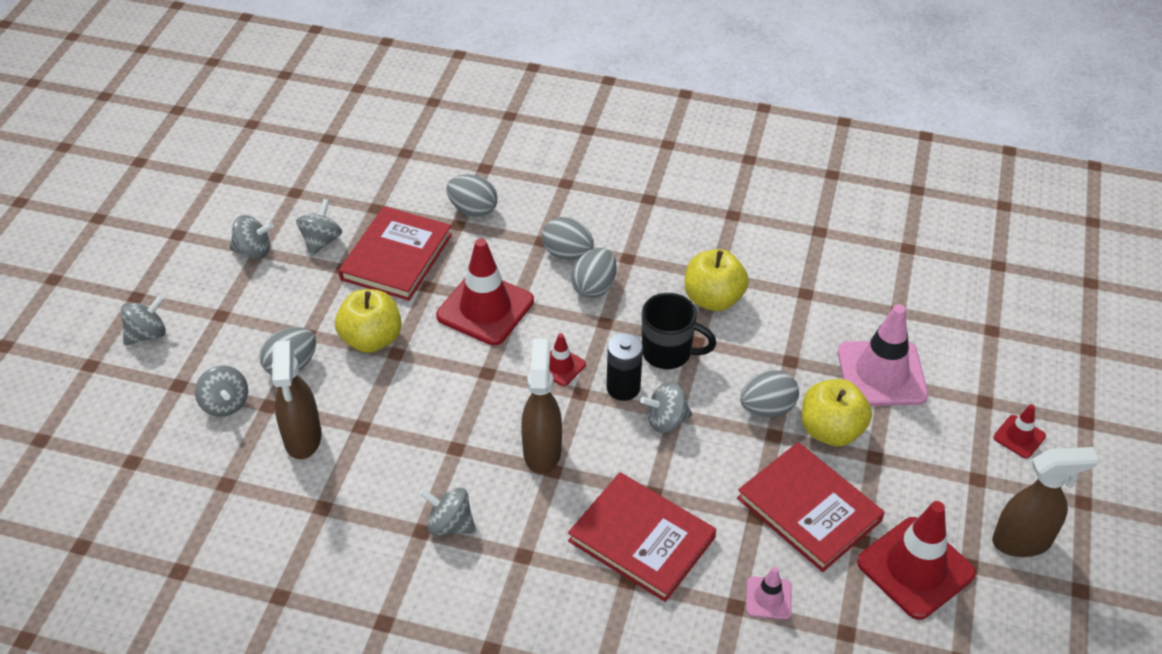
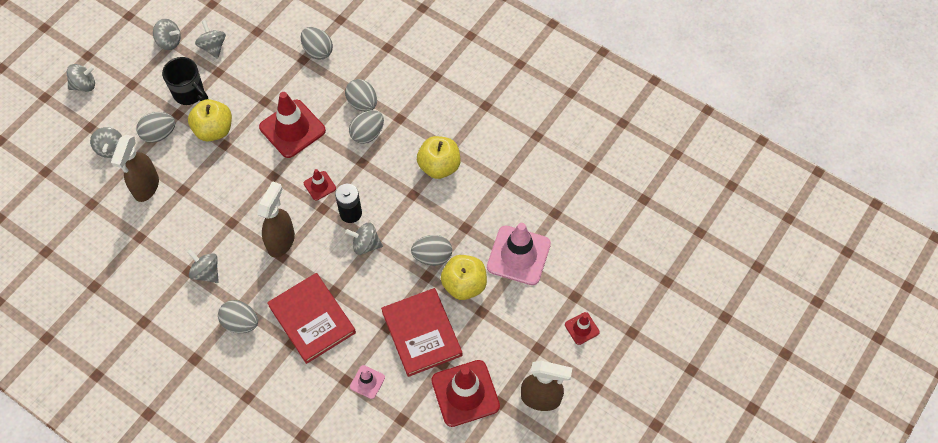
camera: 20 degrees right, 15 degrees up
grey spinning top [296,199,342,256] -> grey spinning top turned 60 degrees counterclockwise [195,20,226,59]
red book [338,206,452,301] -> none
black mug [642,293,717,369] -> black mug moved to [162,57,208,105]
none -> grey egg [218,300,258,333]

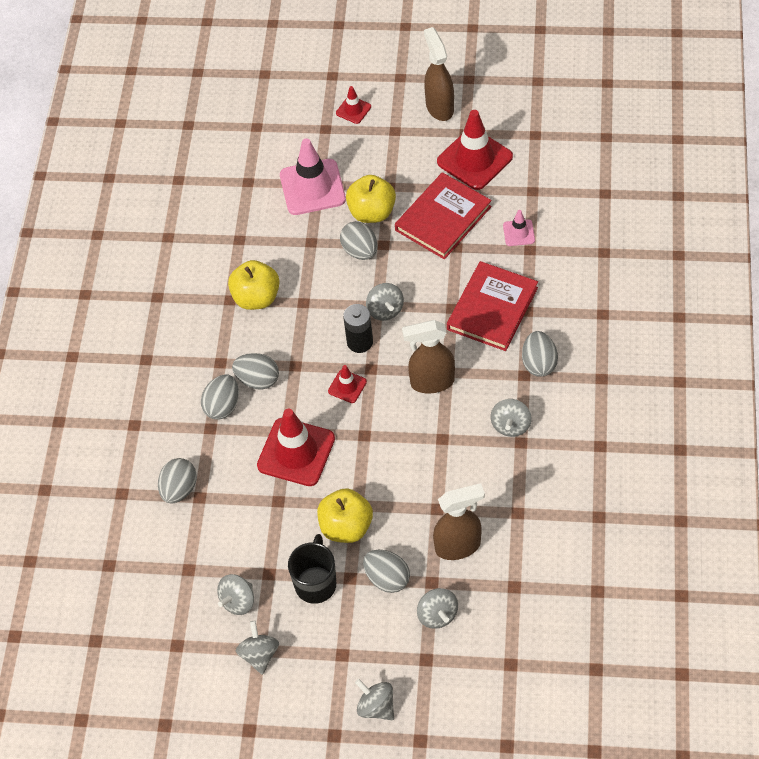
camera: 115 degrees left, 5 degrees down
grey spinning top [90,127,122,158] -> grey spinning top turned 105 degrees clockwise [417,588,458,629]

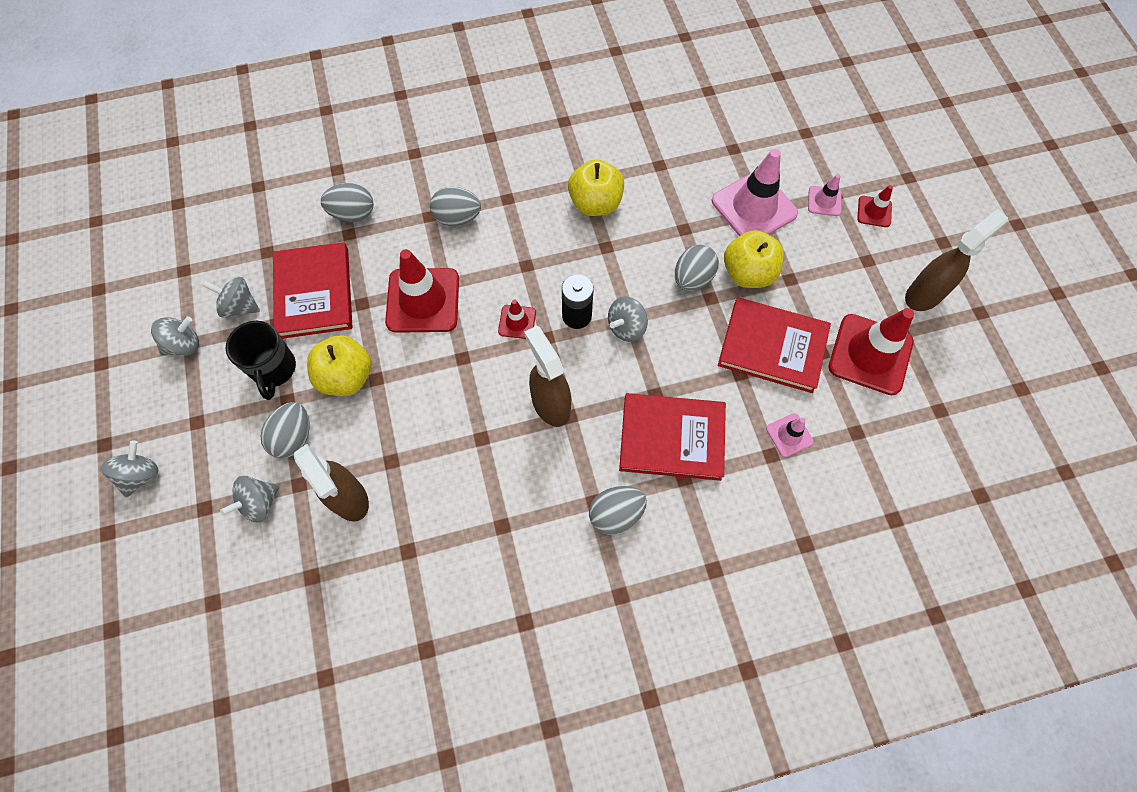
camera: 65 degrees right, 10 degrees up
grey egg [232,353,279,390] -> none
black mug [288,534,336,604] -> black mug turned 90 degrees clockwise [226,321,296,400]
grey spinning top [491,399,531,437] -> none
none -> red book [273,242,353,339]
none -> pink traffic cone [808,174,842,216]

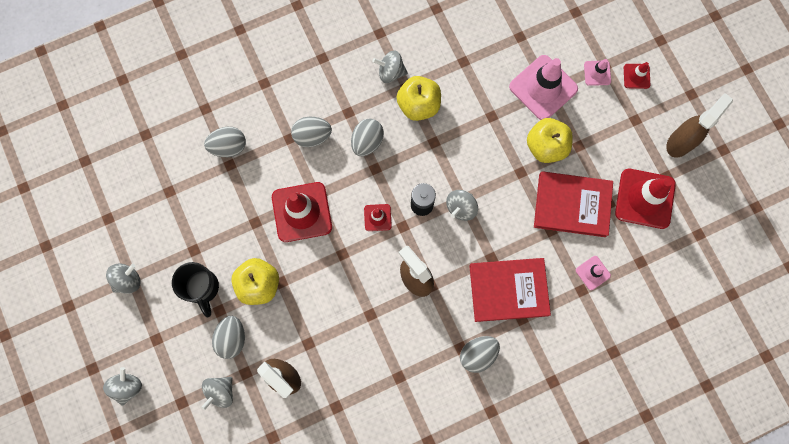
camera: 10 degrees left, 10 degrees up
grey spinning top [203,277,260,318] -> grey spinning top moved to [372,50,408,83]
red book [273,242,353,339] -> none
grey egg [675,245,719,291] -> grey egg moved to [351,118,384,156]

